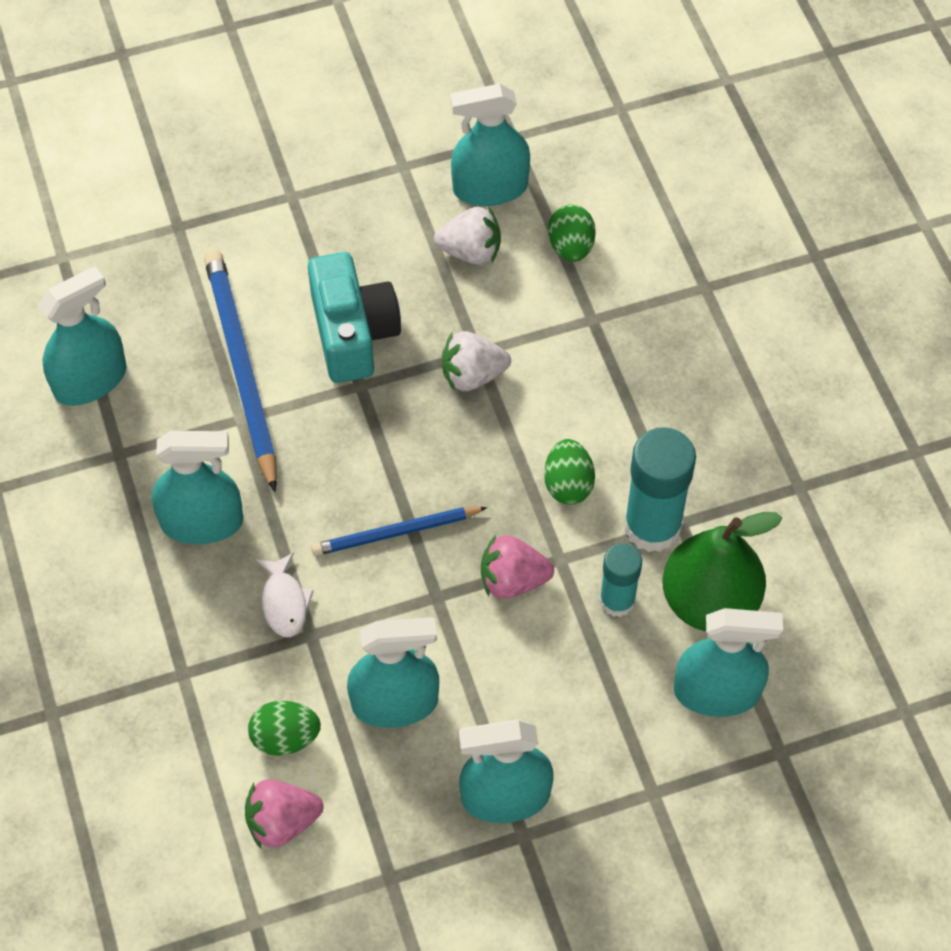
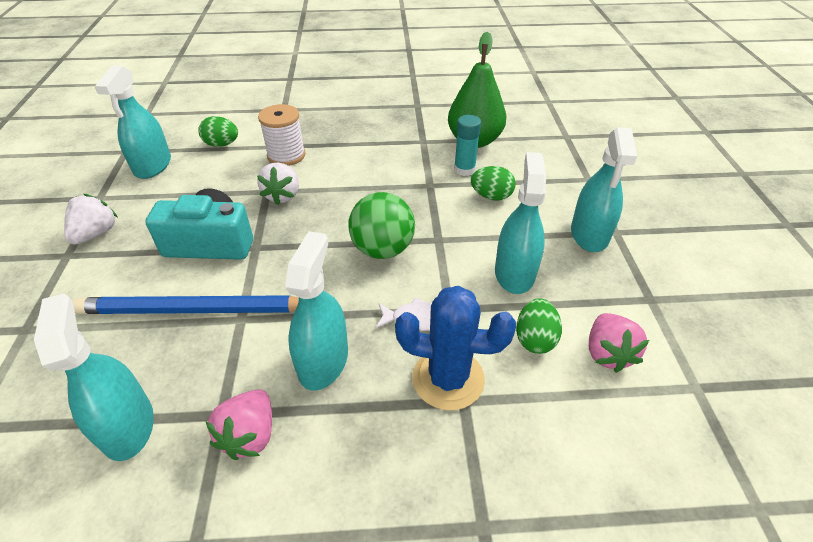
camera: 75 degrees left, 15 degrees down
blue pencil [311,507,487,556] -> green ball [348,192,415,259]
white strawberry [434,206,501,265] -> white strawberry moved to [64,194,118,245]
pink strawberry [481,535,554,599] -> pink strawberry moved to [205,389,272,460]
green egg [544,439,595,505] -> green egg moved to [471,166,516,200]
turquoise glue stick [624,427,696,552] -> none
turquoise spray bottle [674,608,783,717] -> none
none -> white spool [258,104,305,166]
none -> blue cactus [395,286,516,410]

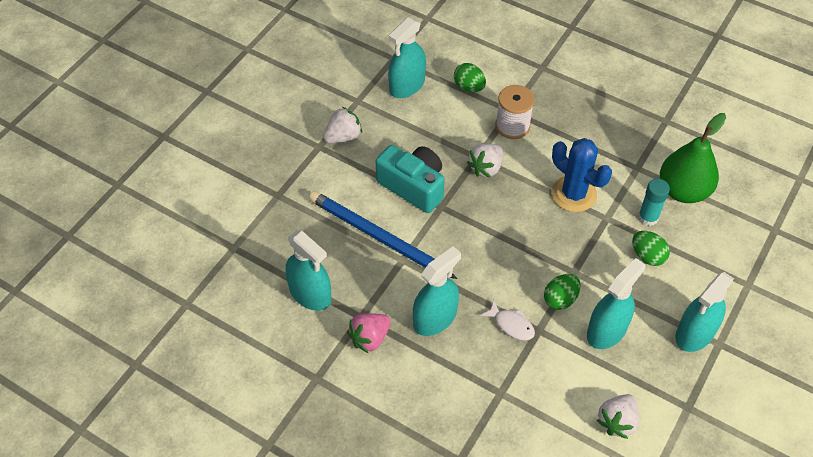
camera: 35 degrees right, 10 degrees up
turquoise spray bottle [34,293,154,461] -> turquoise spray bottle turned 120 degrees clockwise [285,231,332,311]
green ball [348,192,415,259] -> none
blue cactus [395,286,516,410] -> blue cactus moved to [551,138,612,212]
green egg [516,298,562,354] -> green egg moved to [544,274,581,310]
pink strawberry [589,313,649,373] -> white strawberry [597,394,639,439]

